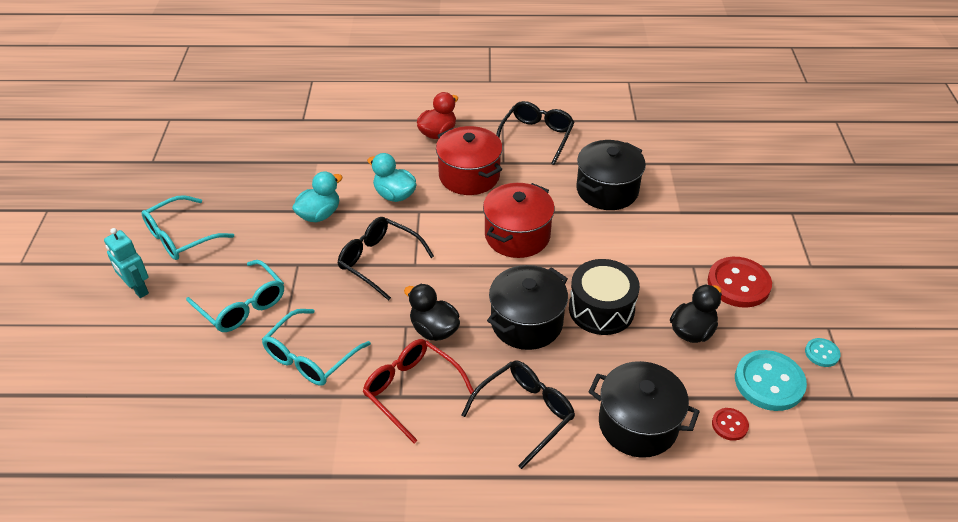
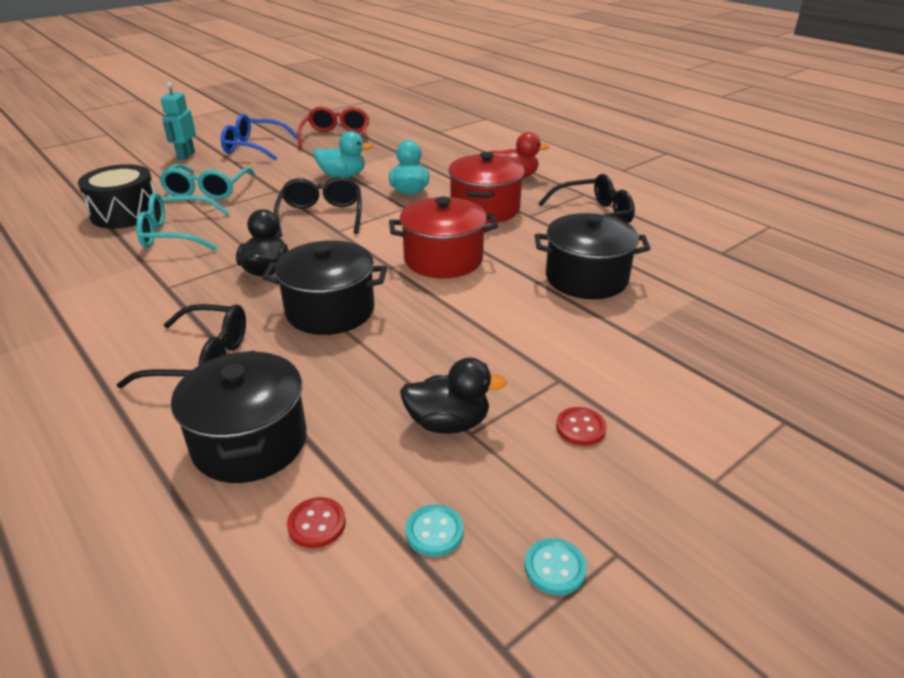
camera: 50 degrees right, 10 degrees down
turquoise glasses [141,195,234,260] -> blue glasses [221,114,298,161]
red glasses [363,339,474,443] -> red glasses moved to [297,106,369,149]
black drum [569,259,640,335] -> black drum moved to [78,164,155,229]
red button [707,257,772,308] -> red button [556,407,607,446], size x0.50
turquoise button [735,350,807,411] -> turquoise button [406,504,464,557], size x0.50

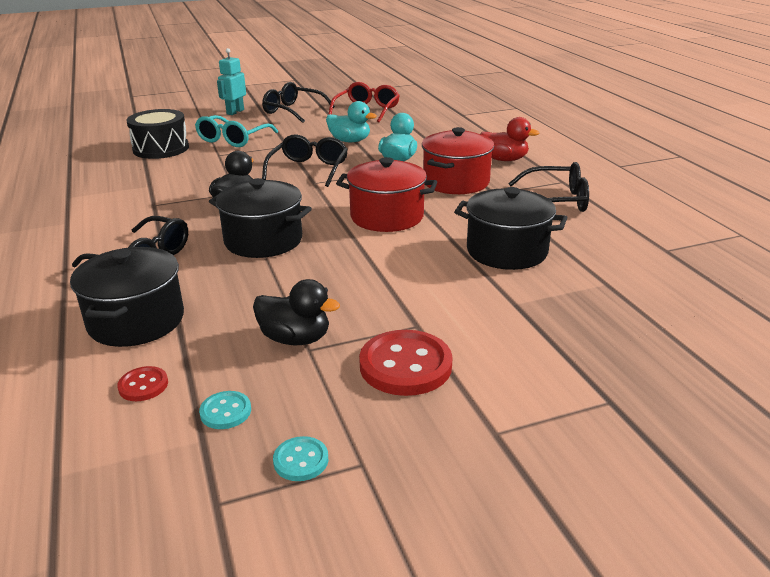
camera: 20 degrees right, 5 degrees down
turquoise glasses [136,193,230,250] -> none
blue glasses [221,114,298,161] -> black glasses [262,82,335,123]
red button [556,407,607,446] -> red button [359,330,453,396], size x2.00

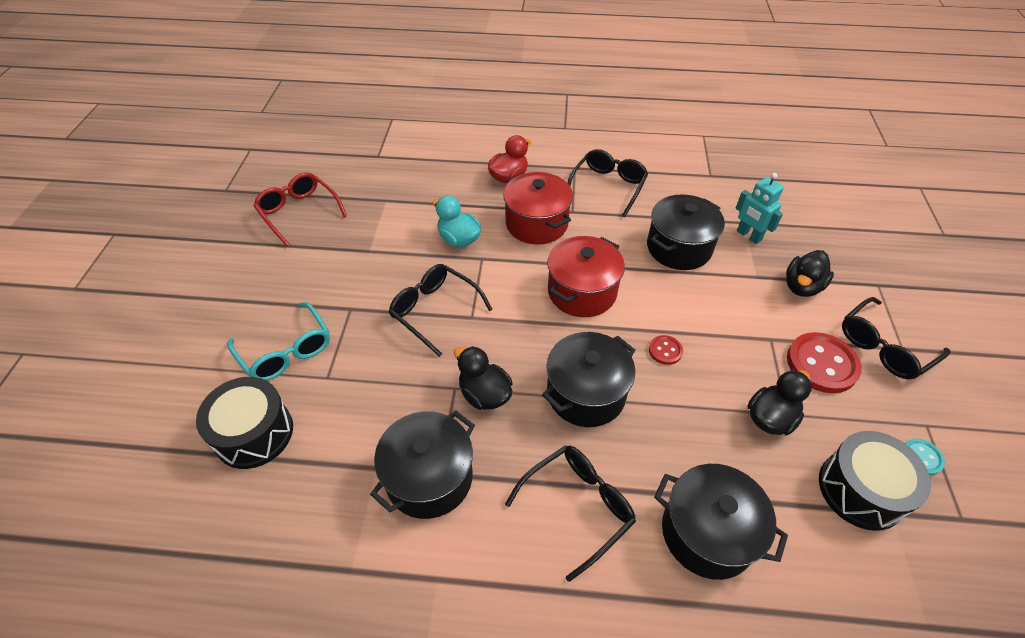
camera: 65 degrees left, 20 degrees up
red button [117,366,168,401] -> red button moved to [649,335,683,365]
turquoise button [199,391,251,429] -> black drum [819,431,931,531]
turquoise robot [217,48,246,115] -> turquoise robot moved to [736,173,784,244]
black glasses [262,82,335,123] -> black glasses moved to [842,297,951,379]
turquoise duck [326,101,377,142] -> none
none -> black pot [370,410,475,519]
none -> black duck [786,250,834,297]

